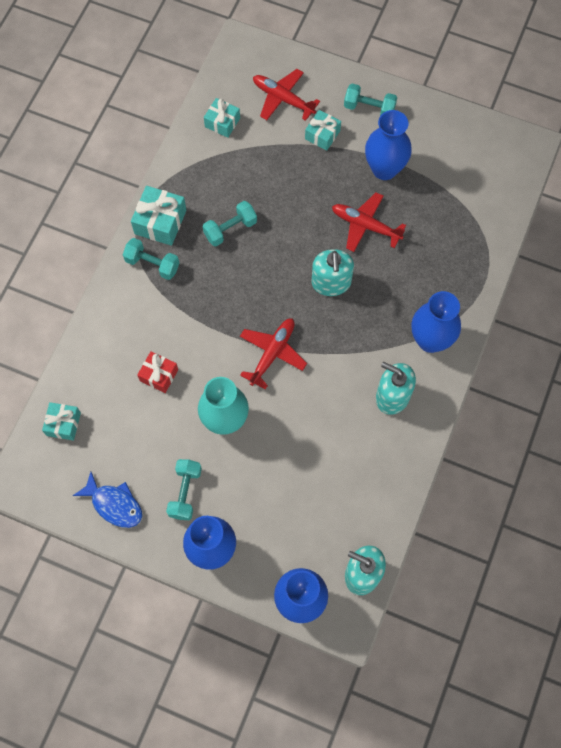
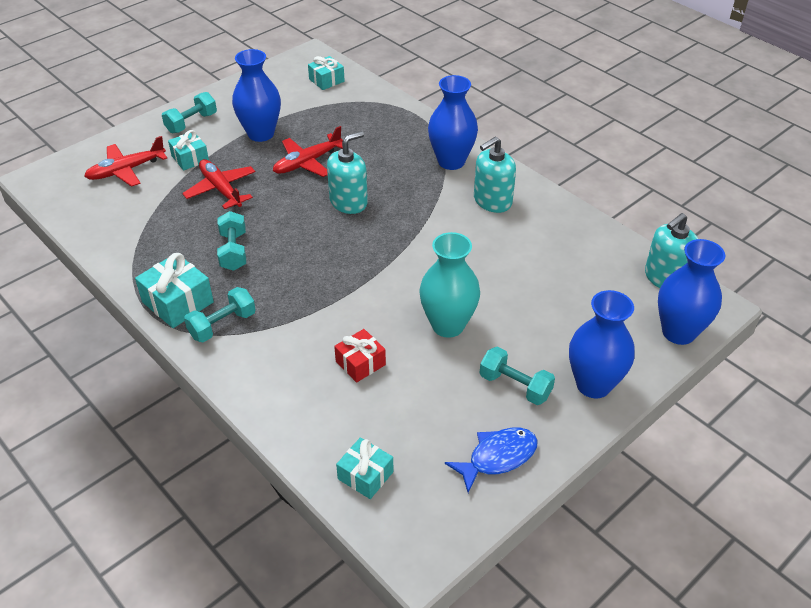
camera: 65 degrees left, 25 degrees down
turquoise gift [204,98,240,138] -> turquoise gift moved to [308,56,345,90]
red plane [240,318,307,389] -> red plane moved to [182,159,255,209]
turquoise soap dispenser [311,249,354,296] -> turquoise soap dispenser turned 60 degrees counterclockwise [327,131,368,214]

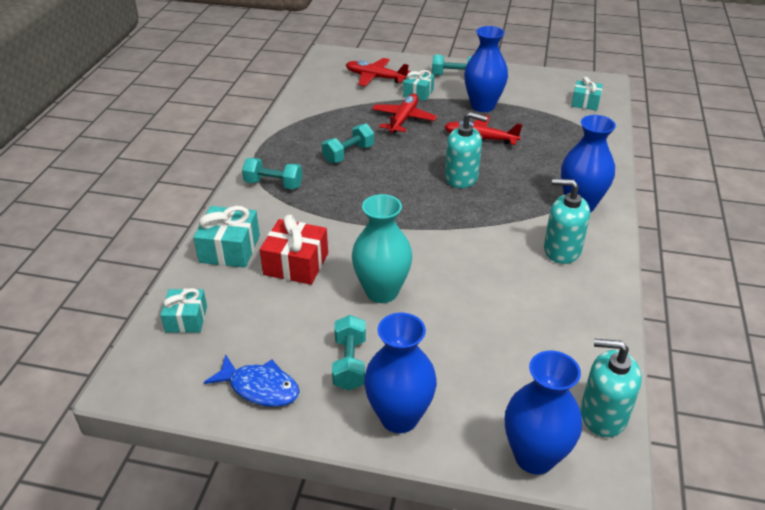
camera: 55 degrees right, 5 degrees down
turquoise gift [135,253,214,328] -> turquoise gift moved to [193,206,260,268]
red gift [334,329,386,383] -> red gift [260,215,328,285], size x1.51

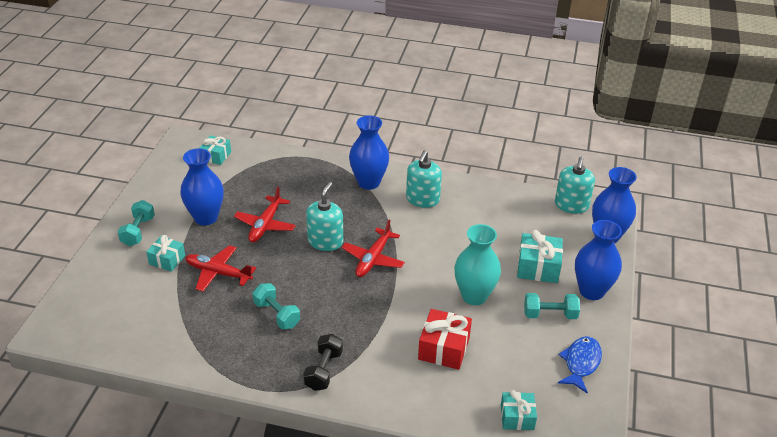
camera: 90 degrees left, 0 degrees up
turquoise gift [193,206,260,268] -> turquoise gift moved to [517,230,563,283]
turquoise dumbbell [242,158,303,189] -> black dumbbell [303,334,343,391]
red plane [346,58,410,86] -> red plane moved to [342,220,405,277]

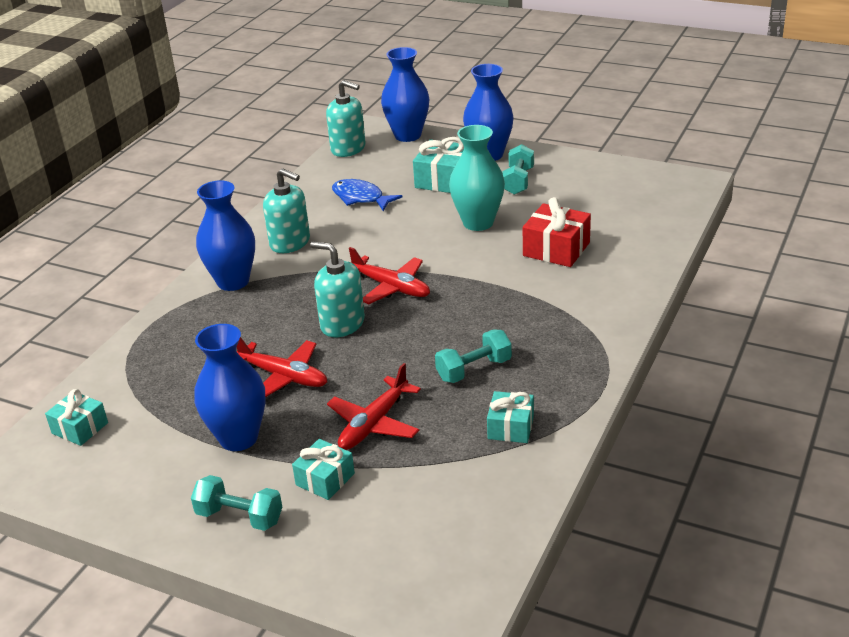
camera: 75 degrees left, 5 degrees down
black dumbbell [303,334,343,391] -> none
turquoise gift [501,390,537,430] -> turquoise gift moved to [487,391,534,443]
blue fish [558,336,602,393] -> blue fish moved to [332,179,402,211]

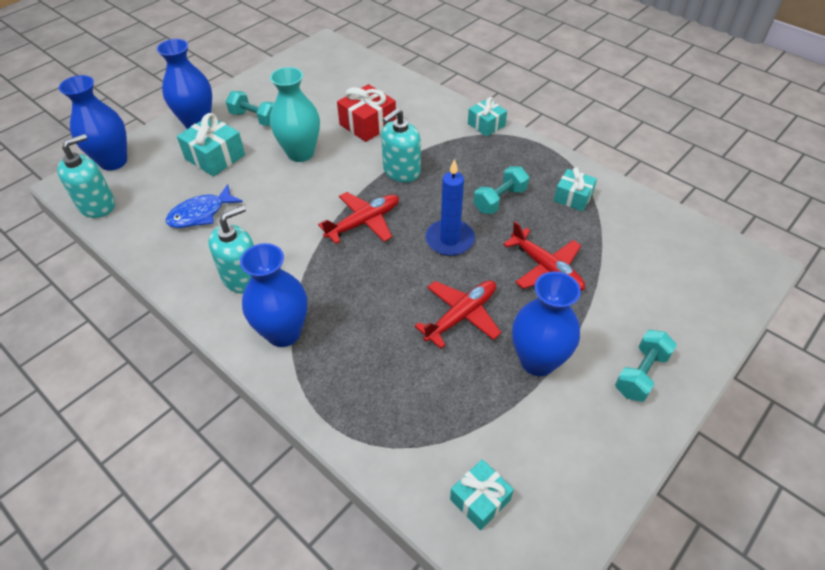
camera: 75 degrees left, 15 degrees up
turquoise gift [292,439,355,500] -> turquoise gift moved to [468,97,507,137]
turquoise soap dispenser [310,241,365,337] -> turquoise soap dispenser moved to [381,108,421,182]
turquoise dumbbell [435,329,512,383] -> turquoise dumbbell turned 60 degrees clockwise [474,166,529,214]
none -> blue candle [425,159,475,256]

